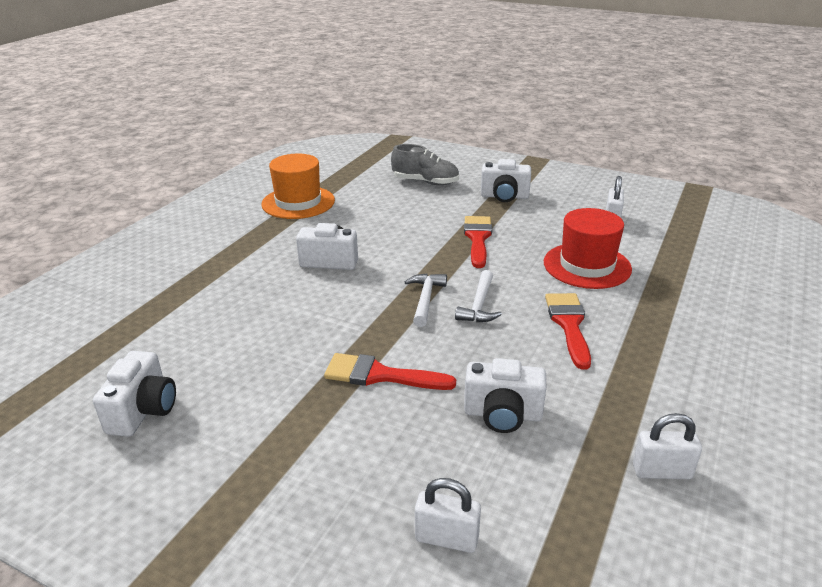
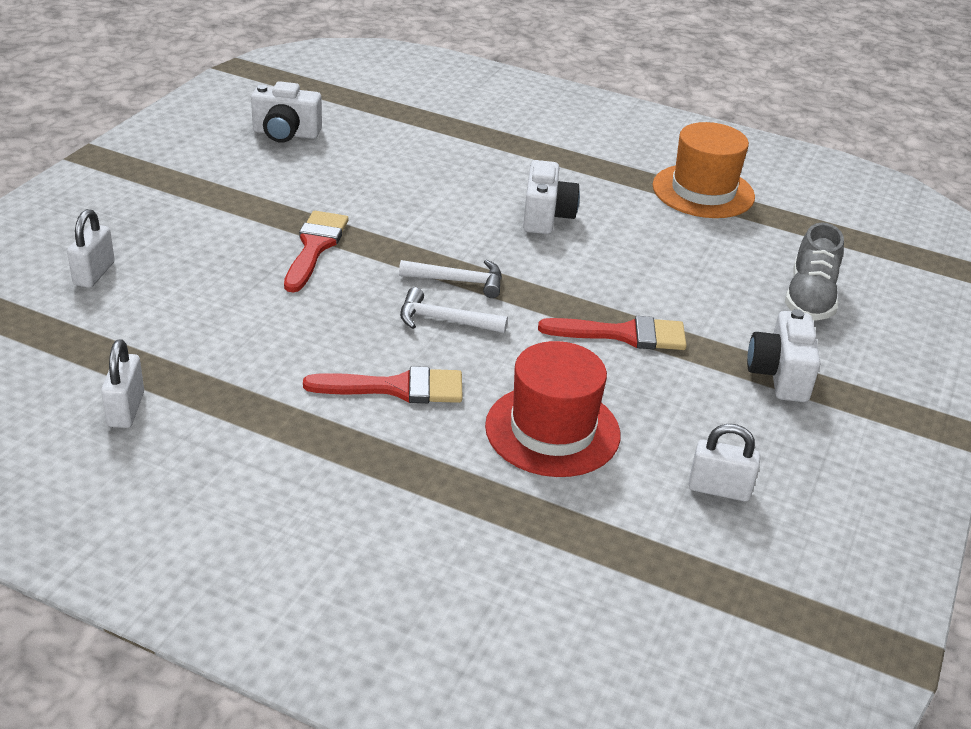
camera: 85 degrees right, 5 degrees up
white camera [464,358,546,433] -> none

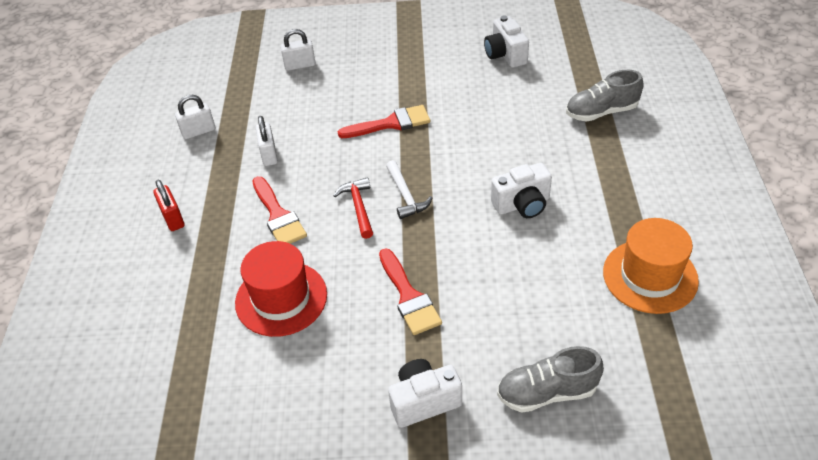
camera: 70 degrees right, 10 degrees up
white hammer [400,287,508,333] -> red hammer [333,177,373,239]
white padlock [689,424,760,501] -> white padlock moved to [256,116,278,166]
none -> red padlock [153,180,184,231]
none -> grey shoe [566,70,644,122]

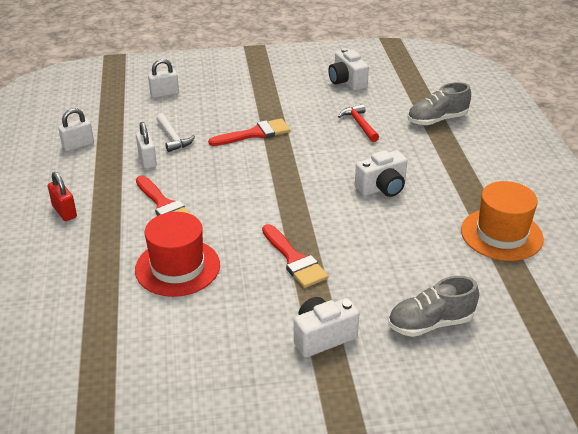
camera: 10 degrees left, 10 degrees down
red hammer [333,177,373,239] -> red hammer moved to [338,104,379,142]
white hammer [386,160,433,219] -> white hammer moved to [156,113,195,152]

